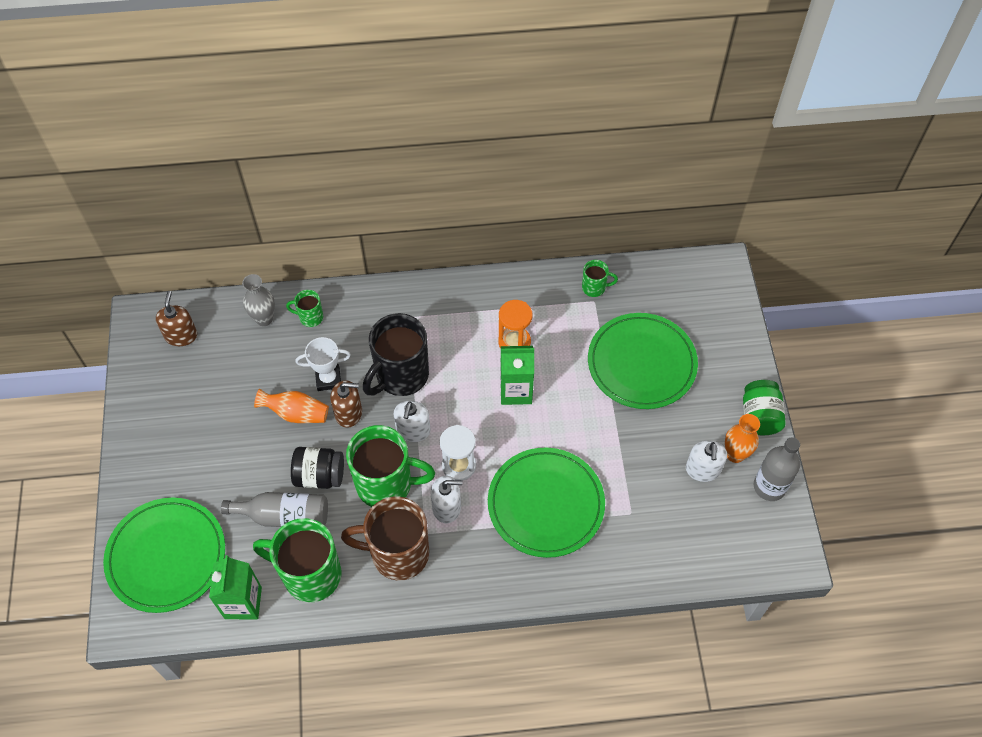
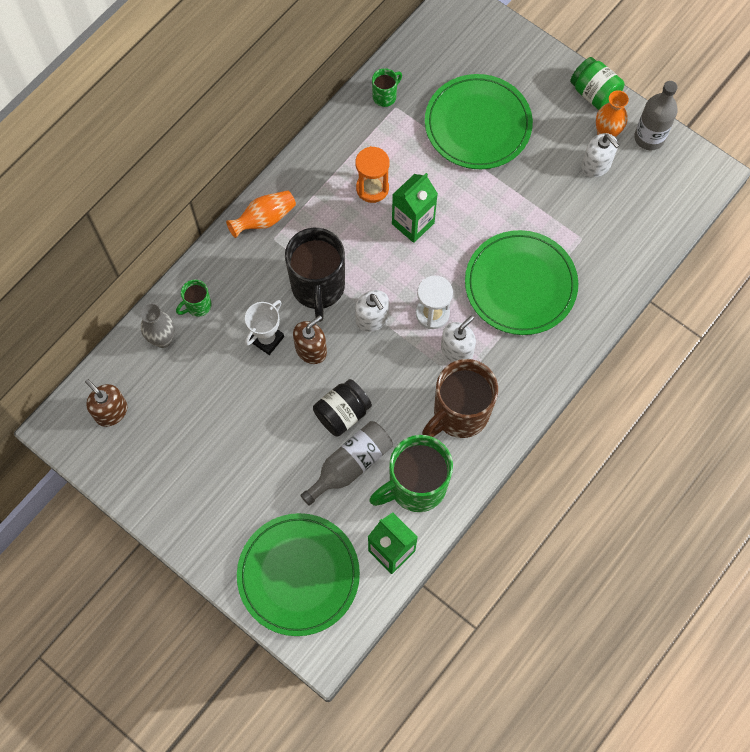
camera: 45 degrees left, 10 degrees up
orange vase [254,389,329,423] -> orange vase moved to [226,190,296,238]
green mug [346,425,435,507] -> none

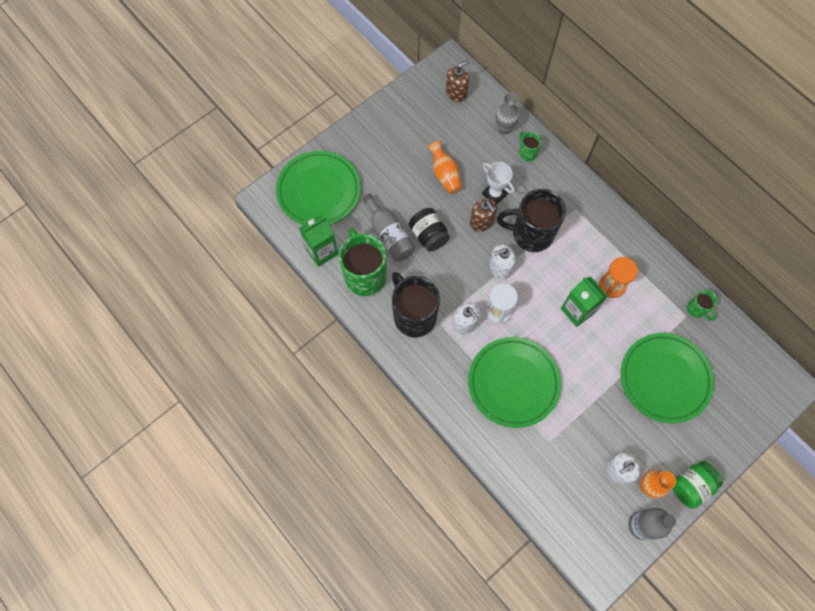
camera: 100 degrees right, 0 degrees up
orange vase [226,190,296,238] -> orange vase moved to [428,141,462,194]
brown mug [422,359,498,438] -> black mug [392,272,440,337]

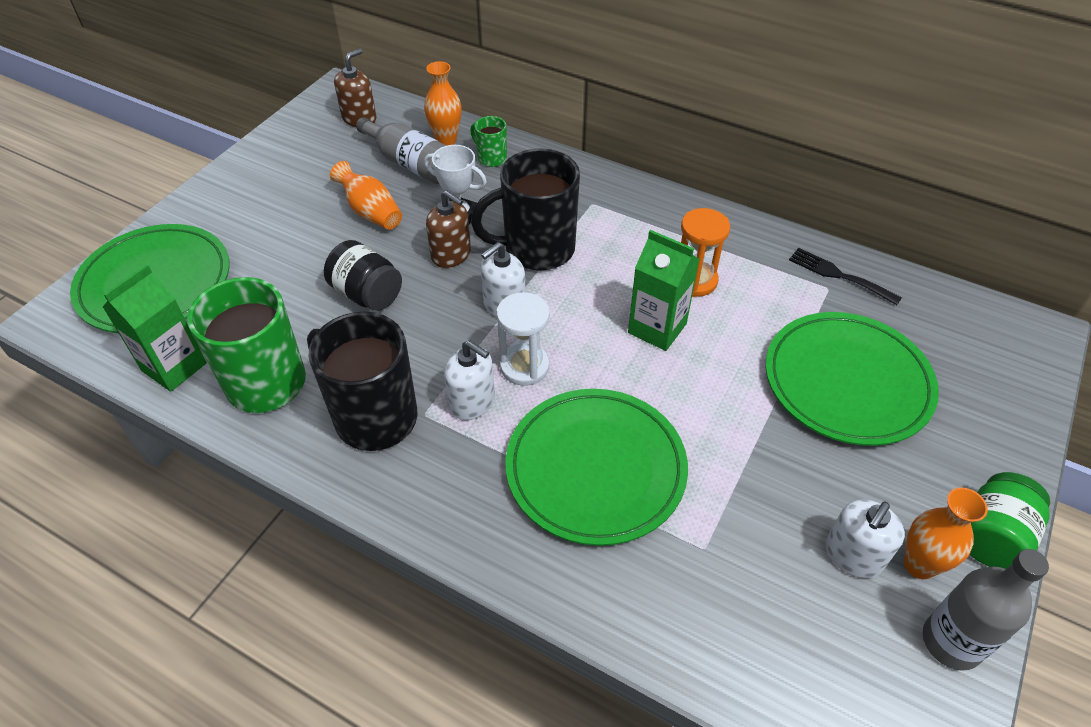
camera: 20 degrees left, 20 degrees down
grey bottle [363,194,416,261] -> grey bottle moved to [356,117,447,184]
grey vase [496,93,519,134] -> orange vase [424,61,461,145]
green mug [687,290,717,321] -> black fork [789,248,902,305]

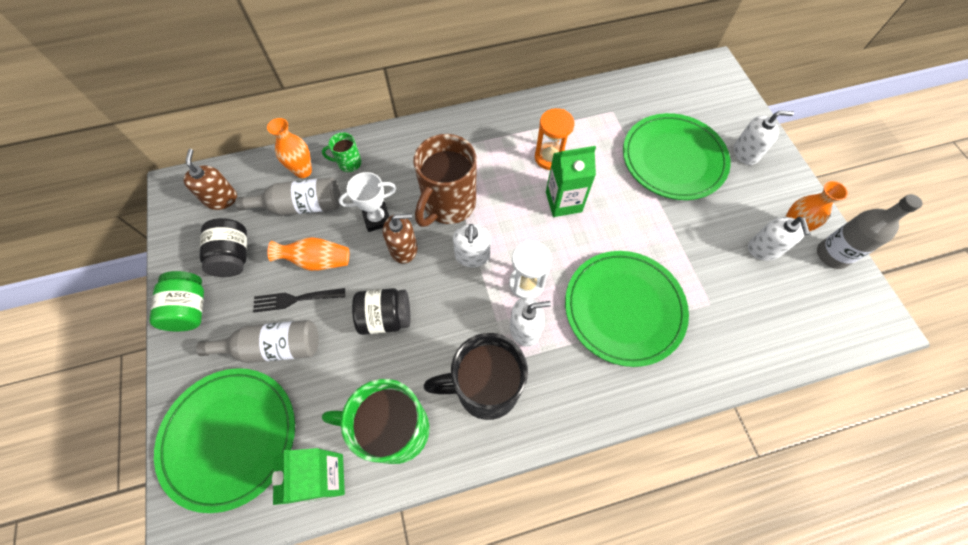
camera: 45 degrees left, 15 degrees up
black mug [471,149,580,270] -> brown mug [413,134,477,227]
black fork [789,248,902,305] -> black fork moved to [253,288,345,312]
green jar [969,472,1050,569] -> green jar moved to [149,271,204,332]
none -> grey bottle [196,320,319,363]
none -> black jar [200,218,247,277]
none -> white soap dispenser [734,110,794,165]

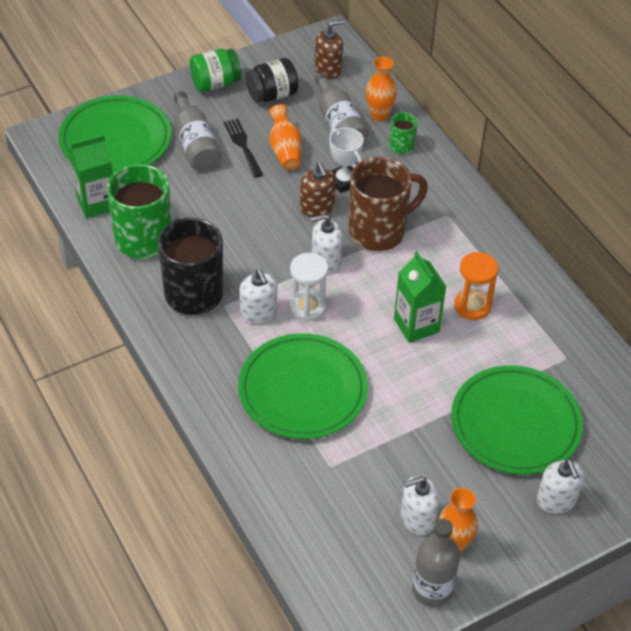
camera: 75 degrees right, 15 degrees down
black jar [352,288,410,335] -> none
brown mug [413,134,477,227] -> brown mug turned 135 degrees clockwise [349,157,428,251]

